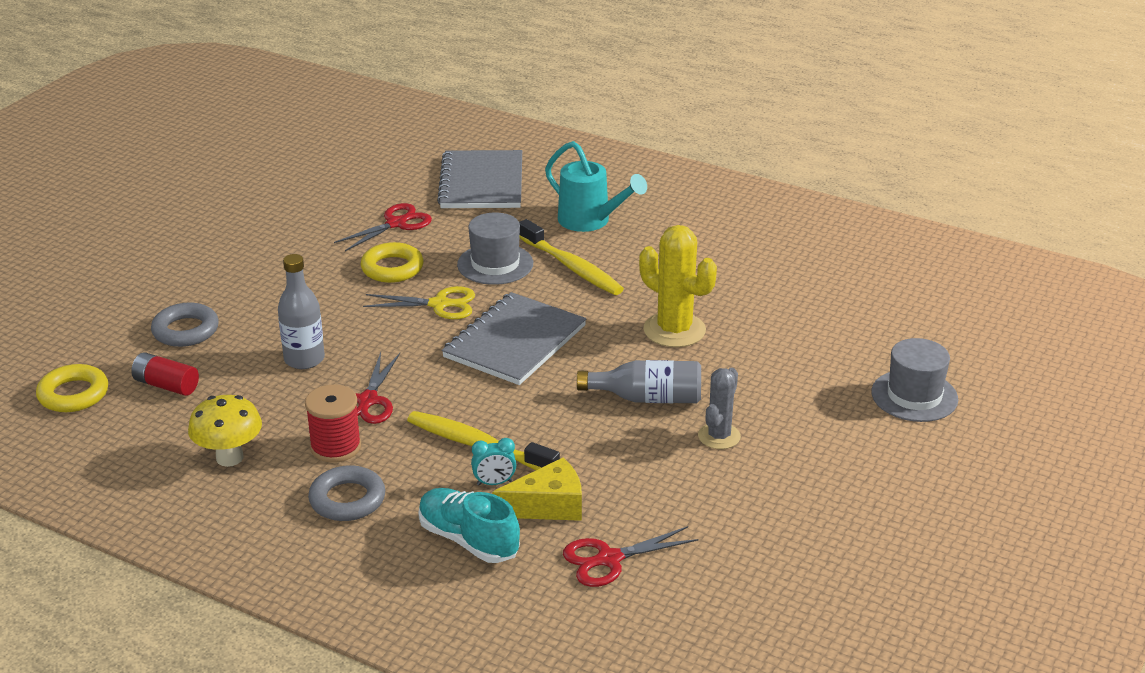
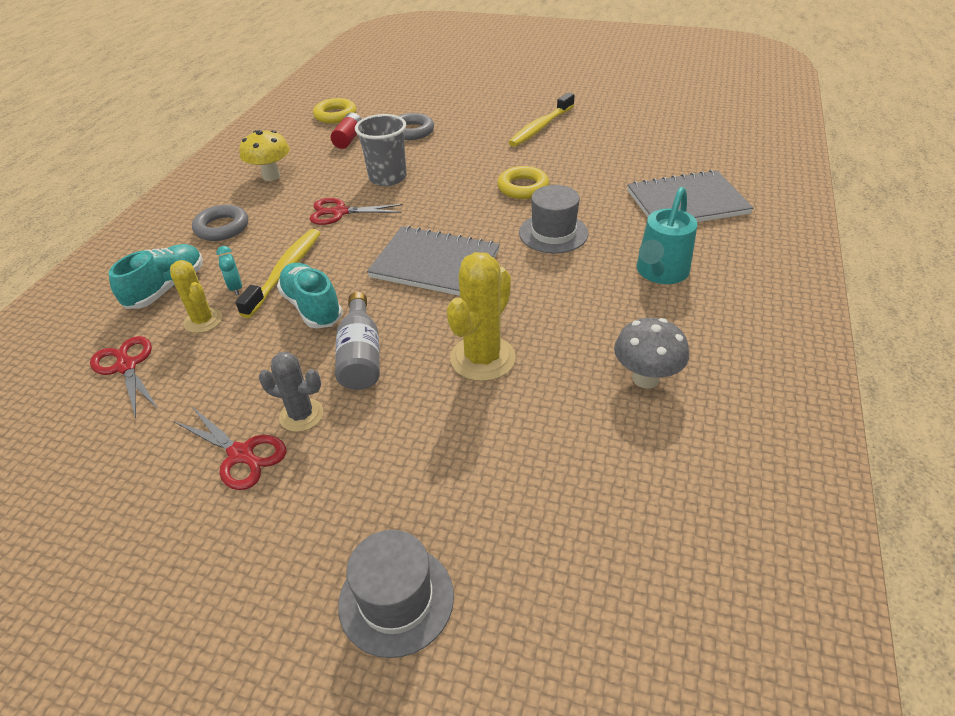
camera: 80 degrees right, 10 degrees up
grey bottle [278,254,325,369] -> grey cup [355,114,407,186]
red spool [305,385,361,463] -> none
red scissors [334,203,432,251] -> red scissors moved to [174,407,286,490]
yellow scissors [363,286,475,319] -> none
yellow cheese [492,458,582,521] -> yellow cactus [170,260,222,333]
yellow toothbrush [519,219,624,295] -> yellow toothbrush moved to [508,92,575,147]
none -> turquoise shoe [277,263,343,329]
none -> grey mushroom [614,318,689,389]

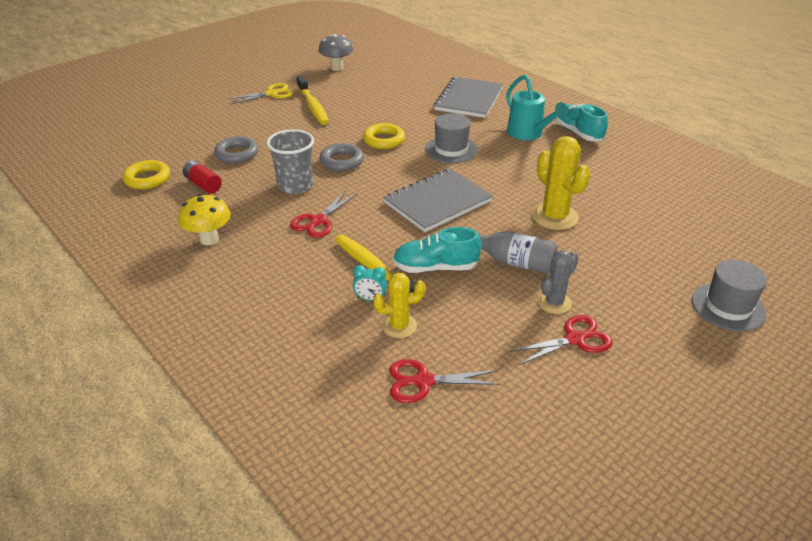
camera: 60 degrees left, 5 degrees down
turquoise shoe [109,244,203,309] -> turquoise shoe moved to [555,104,608,141]
grey ring [192,204,248,241] -> grey ring moved to [320,143,364,171]
grey mushroom [614,318,689,389] -> grey mushroom moved to [319,34,353,71]
none -> yellow scissors [227,83,294,104]

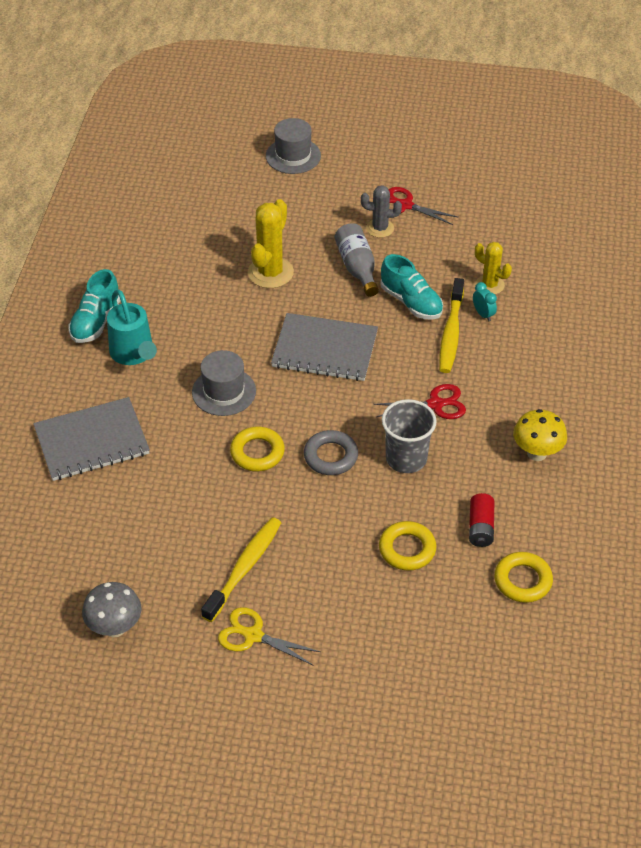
camera: 130 degrees left, 10 degrees up
grey ring [214,136,258,164] -> yellow ring [379,521,437,571]
red scissors [389,359,500,403] -> none
turquoise watering can [506,75,568,140] -> turquoise watering can turned 135 degrees clockwise [107,289,157,365]

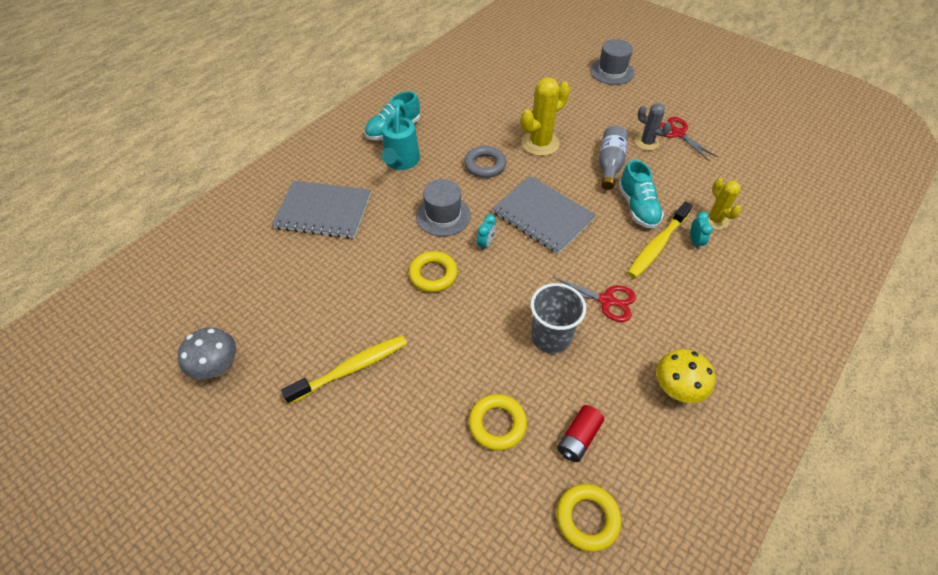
camera: 30 degrees right, 5 degrees up
yellow scissors [218,607,321,666] -> none
grey ring [304,430,358,475] -> grey ring moved to [464,146,506,178]
none -> turquoise clock [477,214,496,251]

